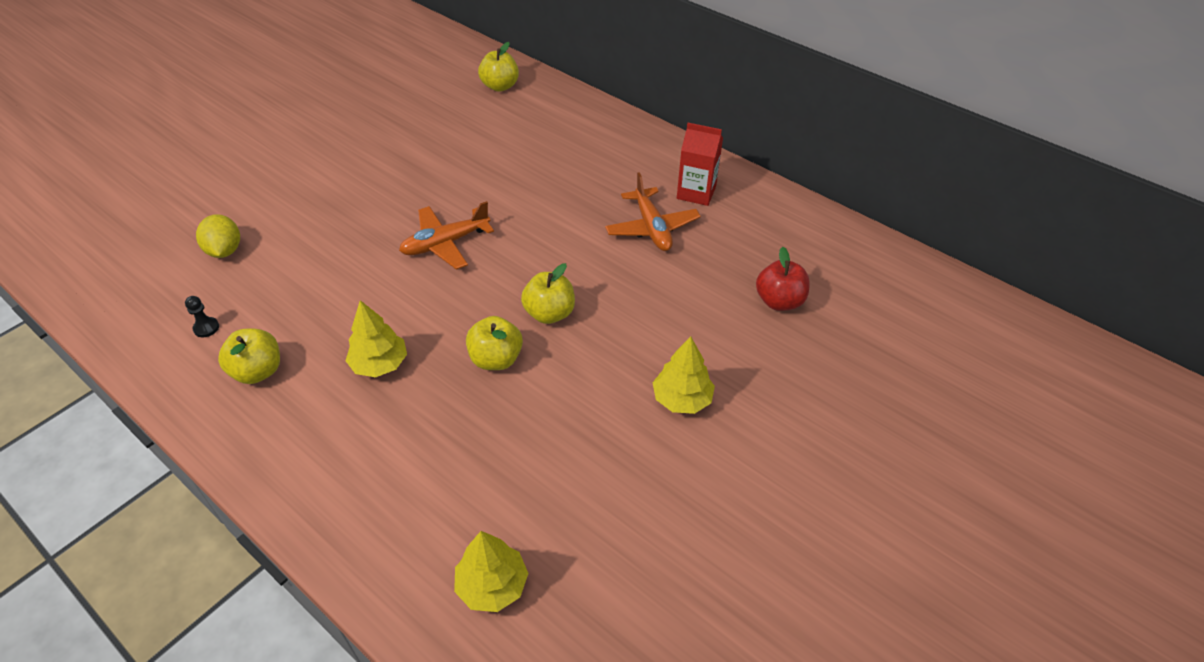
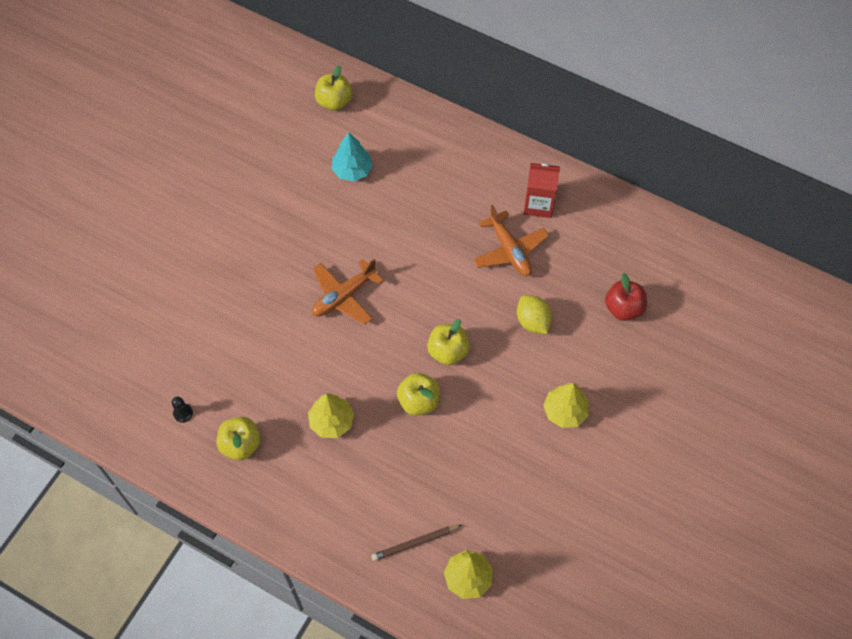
camera: 10 degrees left, 15 degrees up
yellow lemon [196,214,240,258] -> yellow lemon moved to [517,295,552,334]
none -> turquoise tree [332,132,373,181]
none -> brown pencil [371,525,462,561]

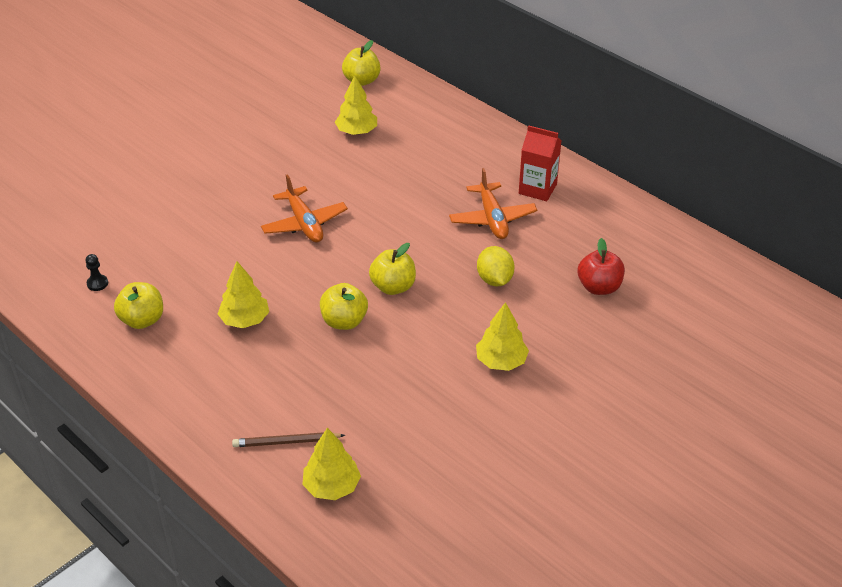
camera: 15 degrees right, 20 degrees down
orange plane [312,259,383,325] -> orange plane turned 90 degrees counterclockwise [261,174,348,243]
turquoise tree [332,132,373,181] -> yellow tree [335,75,377,135]

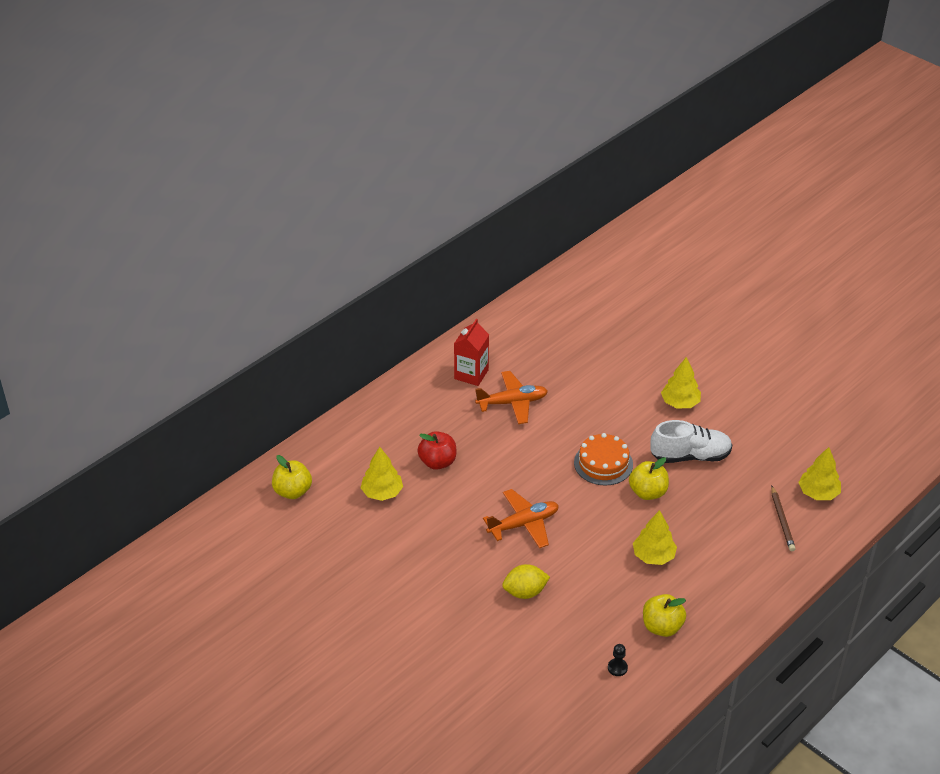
camera: 90 degrees left, 0 degrees up
yellow apple [369,243,416,295] -> orange cake [574,433,633,486]
yellow lemon [477,246,515,286] -> yellow lemon moved to [502,564,550,599]
red apple [578,238,625,295] -> red apple moved to [417,431,456,470]
none -> white shoe [650,420,732,463]

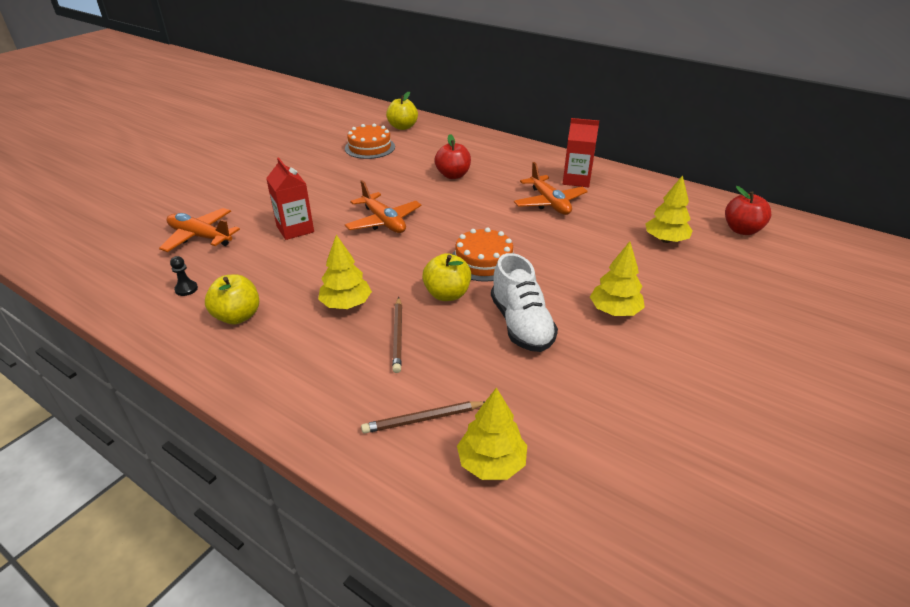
camera: 80 degrees right, 5 degrees down
yellow tree [361,447,403,501] -> yellow tree moved to [645,175,693,243]
yellow lemon [502,564,550,599] -> red carton [266,157,314,240]
none -> orange plane [159,208,240,252]
none -> orange cake [345,123,395,159]
none -> brown pencil [392,297,402,373]
none -> red apple [725,186,772,235]

